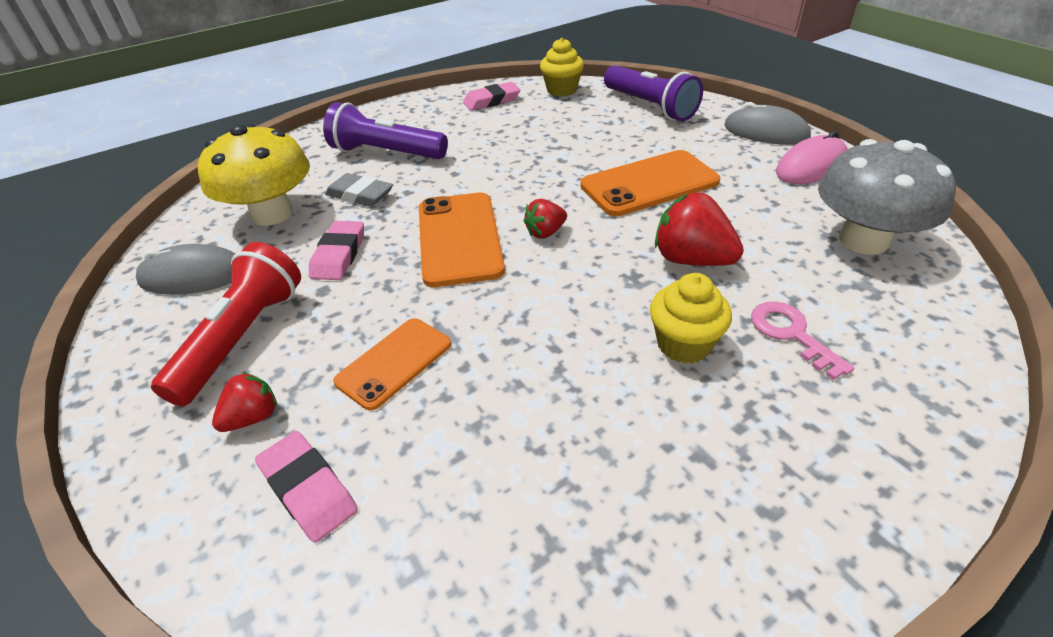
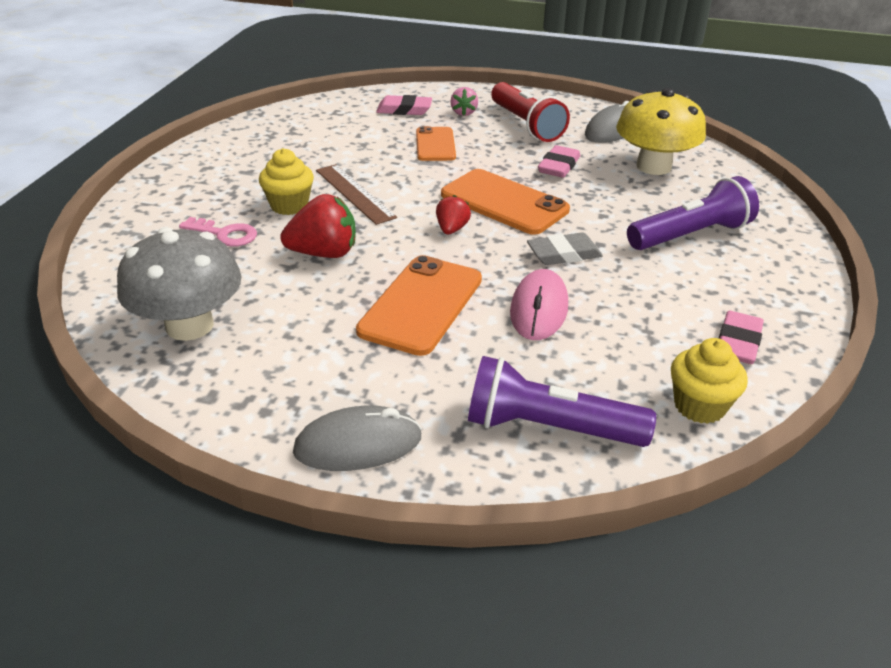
camera: 135 degrees right, 5 degrees down
red strawberry [212,372,277,432] -> pink strawberry [450,87,478,116]
pink eraser [309,221,364,280] -> pink eraser turned 60 degrees clockwise [538,145,580,178]
grey eraser [325,173,393,207] -> grey eraser moved to [527,232,603,265]
pink mouse [776,131,847,184] -> pink mouse moved to [510,269,568,340]
none -> brown ruler [316,164,397,225]

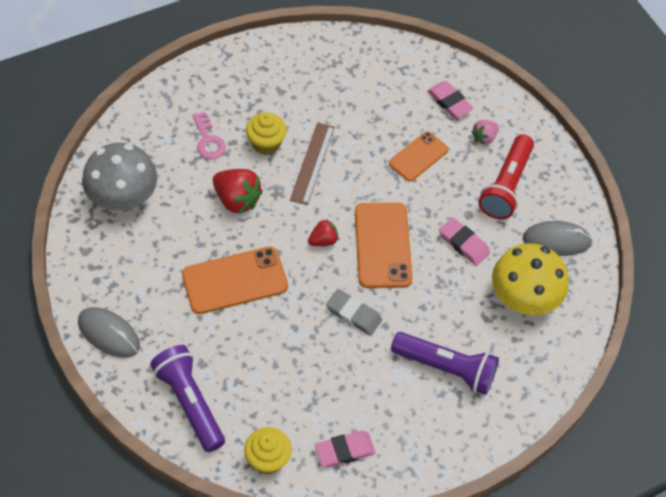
camera: 45 degrees right, 20 degrees up
pink mouse [510,269,568,340] -> none
pink eraser [538,145,580,178] -> pink eraser turned 60 degrees clockwise [439,217,490,266]

